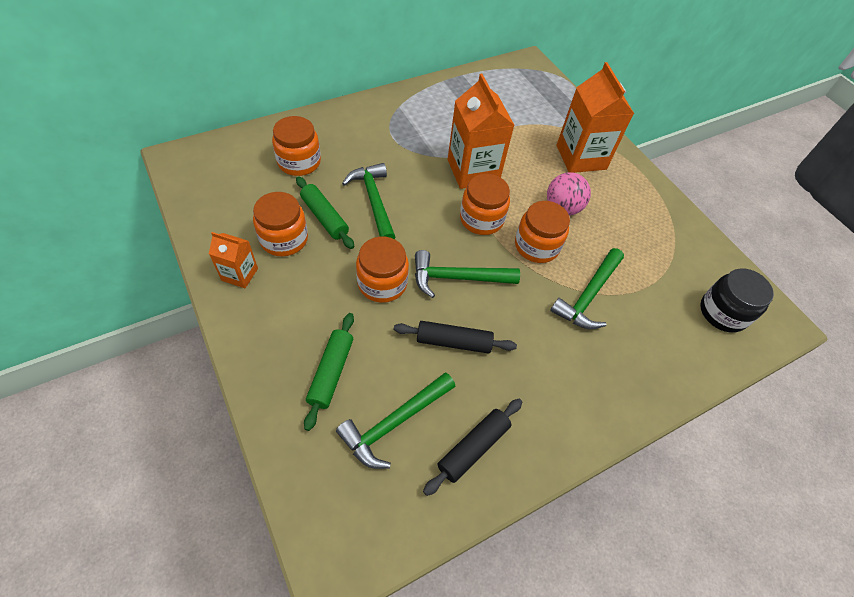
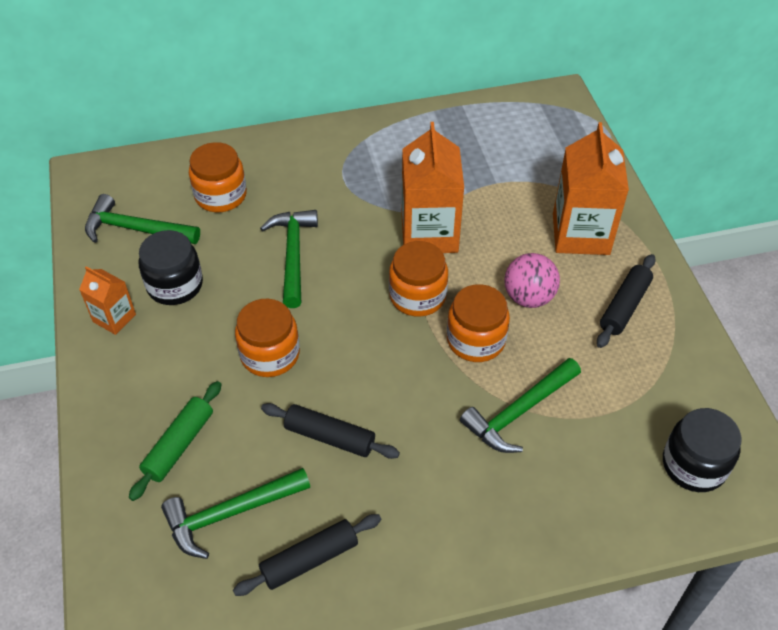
camera: 20 degrees right, 5 degrees down
orange jar [253,192,308,256] -> black jar [139,230,203,305]
green rolling pin [296,176,354,249] -> none
green hammer [415,250,520,298] -> green hammer moved to [85,194,200,244]
none -> black rolling pin [597,254,656,348]

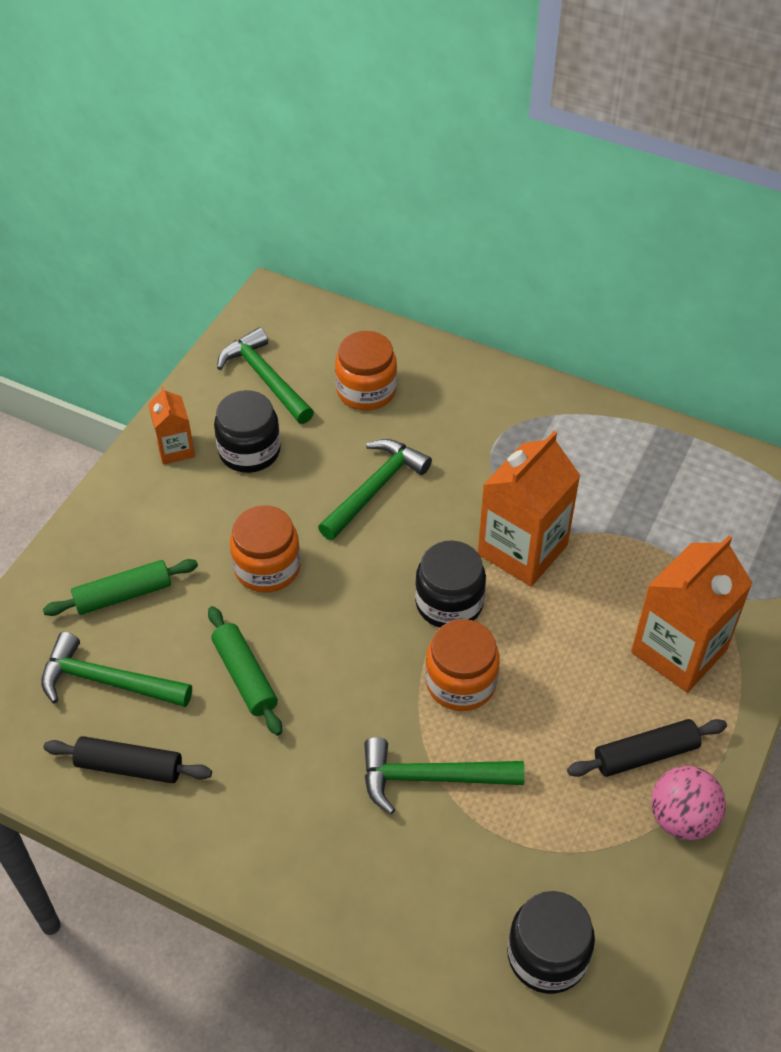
camera: 40 degrees right, 0 degrees up
black rolling pin [261,403,400,459] -> green rolling pin [208,606,282,736]
orange jar [389,241,448,317] -> black jar [415,540,486,628]
pink ball [504,253,560,308] -> pink ball moved to [651,766,726,840]

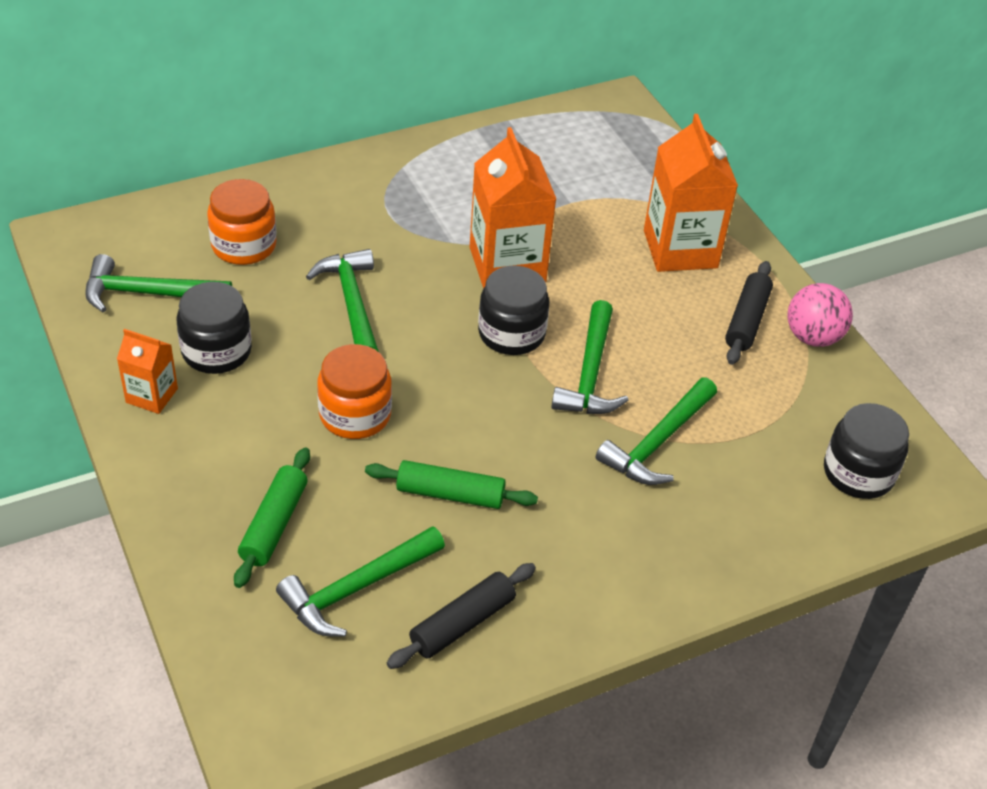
camera: 55 degrees left, 5 degrees down
orange jar [425,619,500,711] -> green hammer [551,300,629,414]

